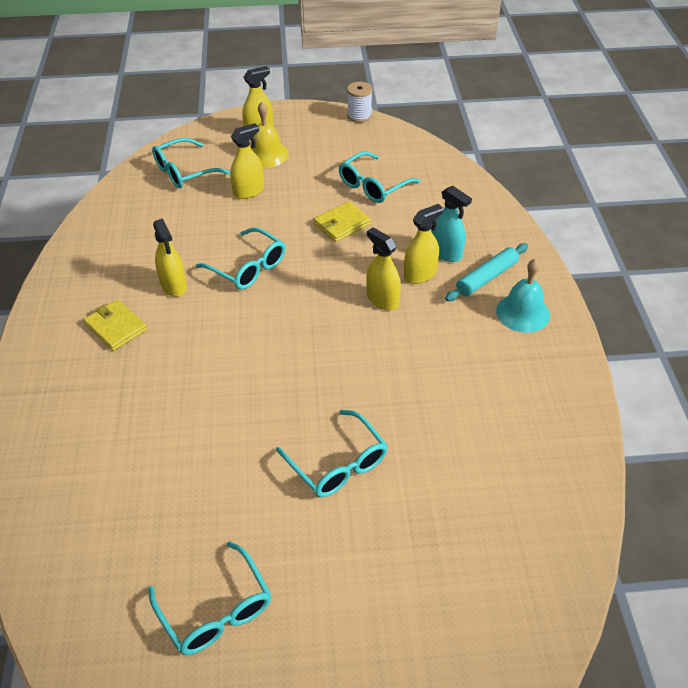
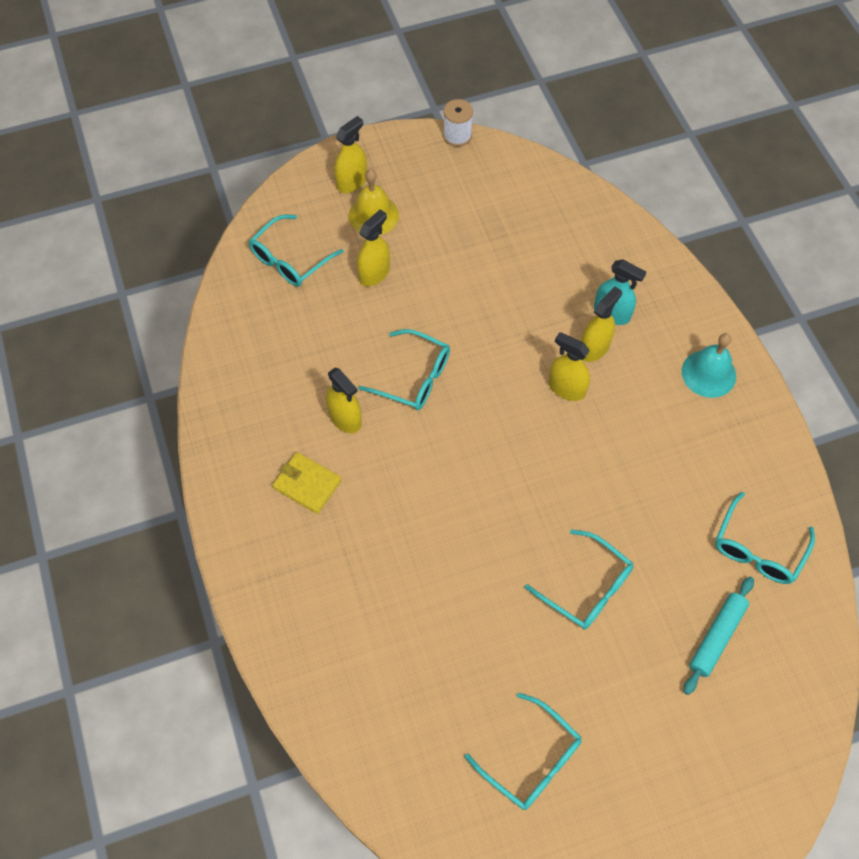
camera: 15 degrees left, 15 degrees up
yellow wallet [314,201,371,242] -> none
turquoise glasses [339,151,421,203] -> turquoise glasses moved to [715,492,815,584]
turquoise rolling pin [445,243,528,301] -> turquoise rolling pin moved to [684,577,754,695]

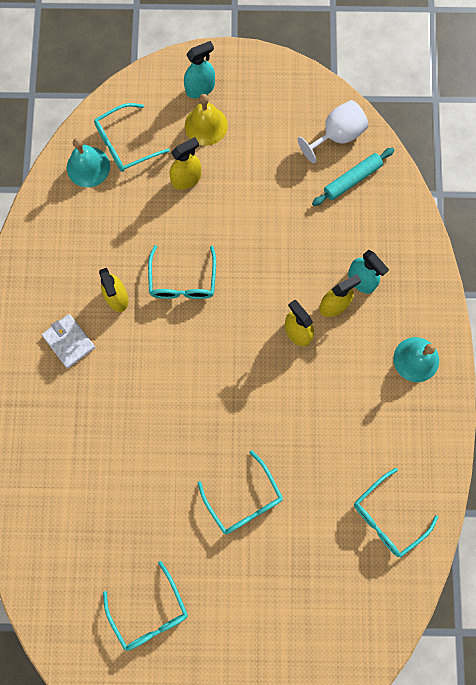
camera: 20 degrees right, 15 degrees up
yellow wallet [272,452,341,514] -> white wallet [42,314,95,368]
yellow spray bottle [334,116,367,193] -> turquoise spray bottle [184,41,215,98]
turquoise glasses [358,329,450,410] -> turquoise glasses turned 45 degrees clockwise [148,245,216,299]
white spool [443,99,473,147] -> none
turquoise rolling pin [684,577,754,695] -> turquoise rolling pin moved to [312,148,394,206]
none -> turquoise bell [67,138,110,187]
none -> white goblet [298,100,369,163]

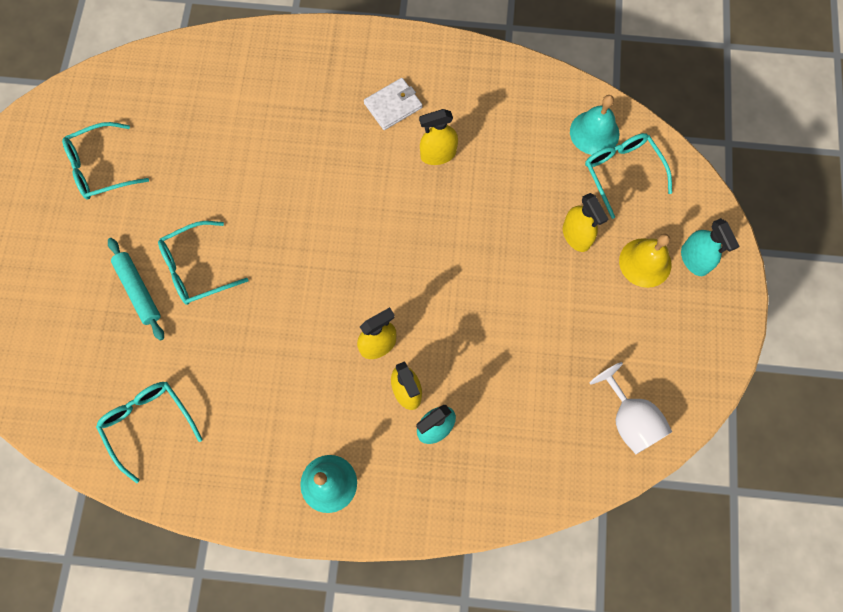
camera: 95 degrees right, 5 degrees down
turquoise glasses [148,245,216,299] -> none
turquoise rolling pin [312,148,394,206] -> turquoise rolling pin moved to [108,238,164,341]

